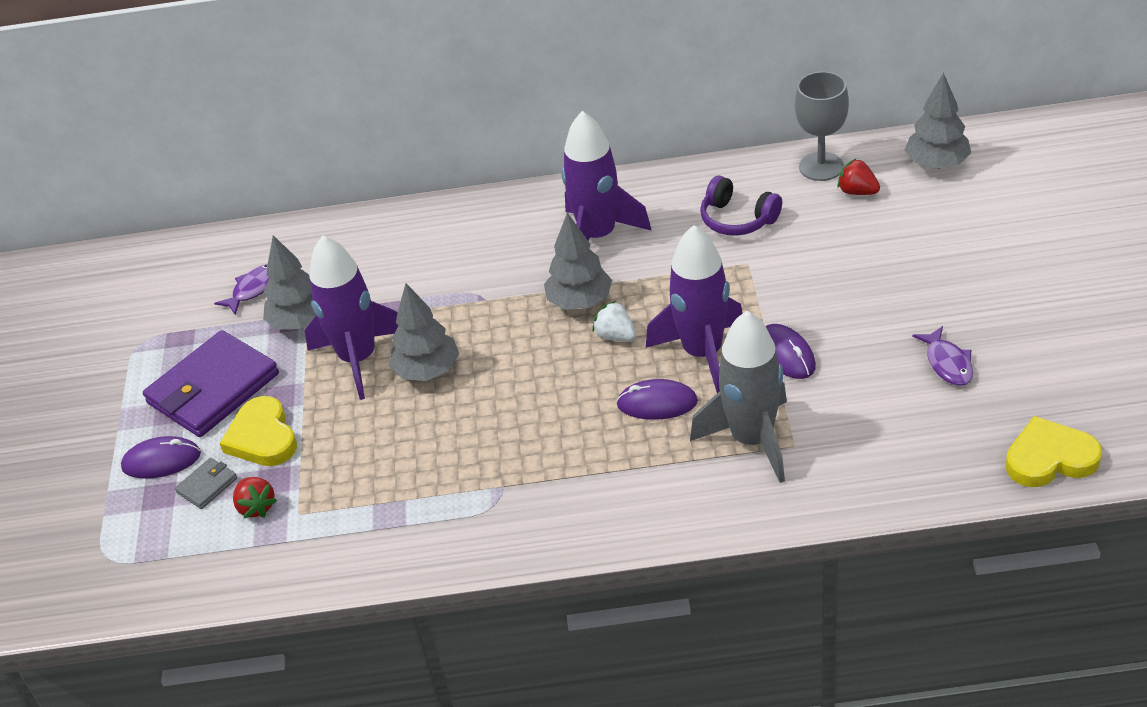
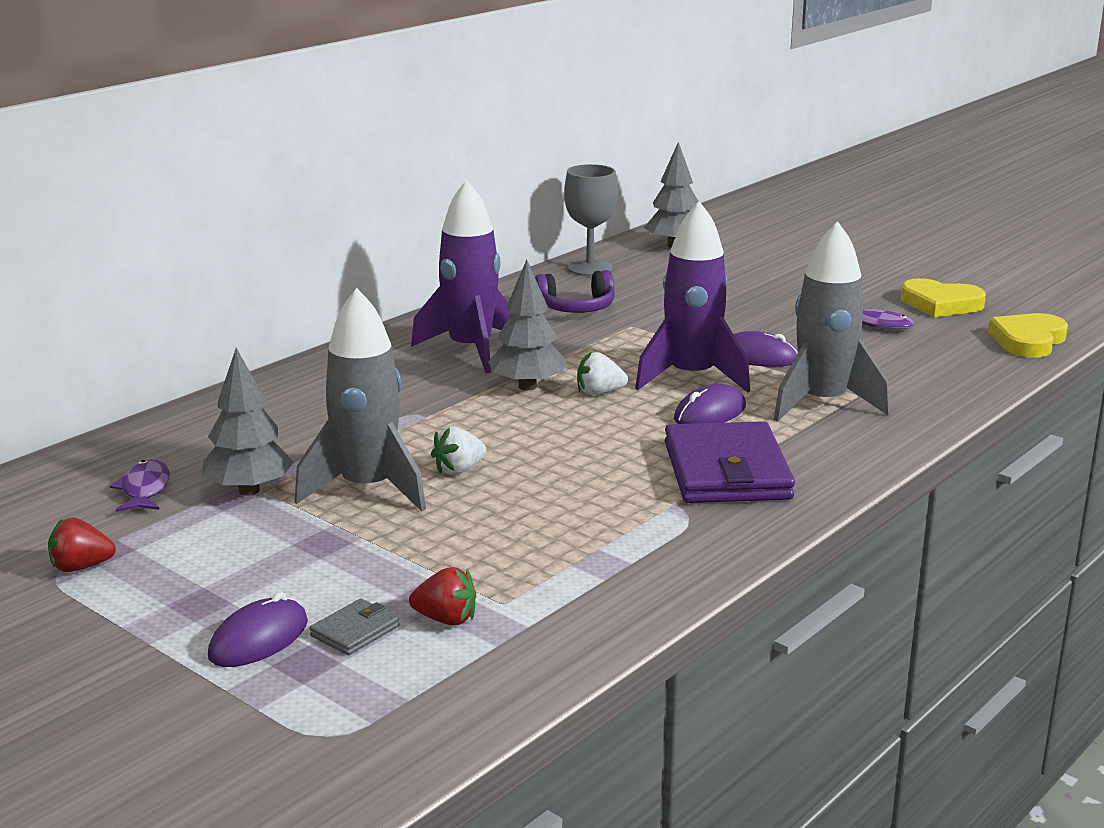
camera: 50 degrees left, 20 degrees down
purple wallet [143,330,279,437] -> purple wallet moved to [665,421,795,503]
grey wallet [175,458,237,509] -> grey wallet turned 45 degrees clockwise [310,598,399,655]
yellow heart [219,396,297,466] -> yellow heart moved to [901,278,986,317]
purple rocket [305,235,399,400] -> grey rocket [295,288,426,511]
grey tree [389,283,459,381] -> white strawberry [431,426,486,475]
red strawberry [837,158,880,195] -> red strawberry moved to [48,517,116,572]

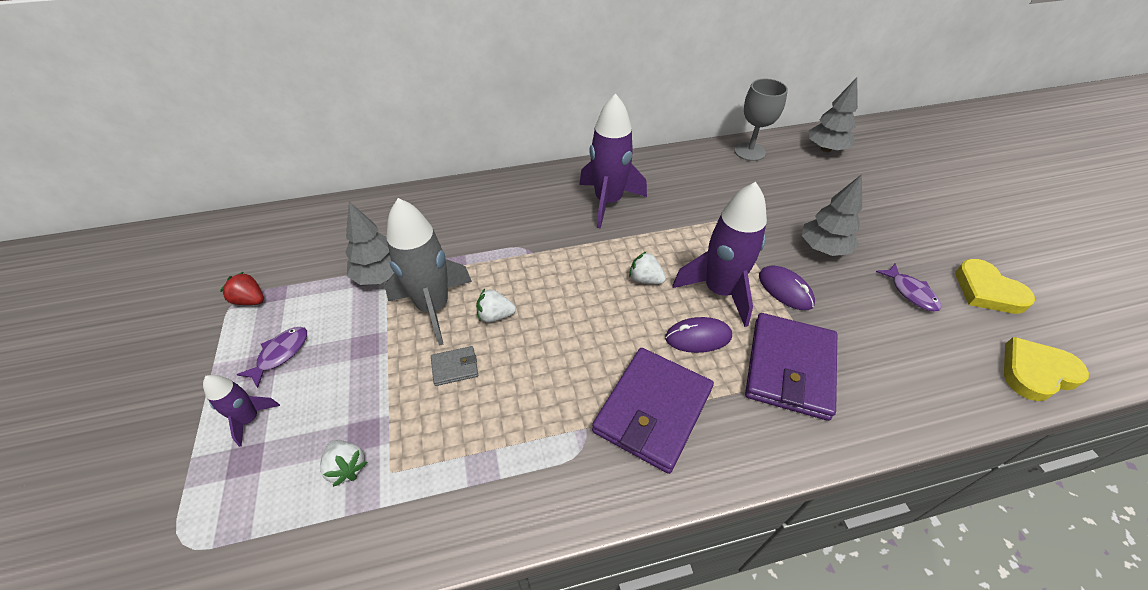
camera: 35 degrees right, 25 degrees up
purple fish [110,459,170,512] -> purple fish moved to [236,327,307,388]
purple mouse [208,592,308,667] -> purple rocket [203,375,280,447]
grey wallet [310,598,399,655] -> grey wallet moved to [431,346,478,386]
red strawberry [409,567,476,626] -> white strawberry [320,440,367,487]
grey tree [488,260,567,390] -> grey tree moved to [802,174,862,256]
purple headphones [535,270,615,313] -> none
grey rocket [774,221,889,422] -> purple wallet [745,313,837,421]

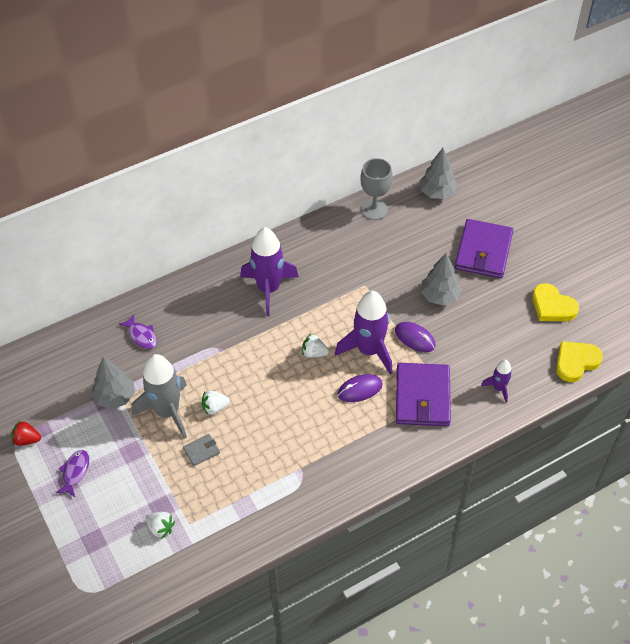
camera: 15 degrees left, 5 degrees up
purple rocket [203,375,280,447] -> purple rocket moved to [481,360,512,403]
purple wallet [592,348,714,474] -> purple wallet moved to [455,219,513,278]
purple fish [876,263,941,312] -> purple fish moved to [119,314,157,349]

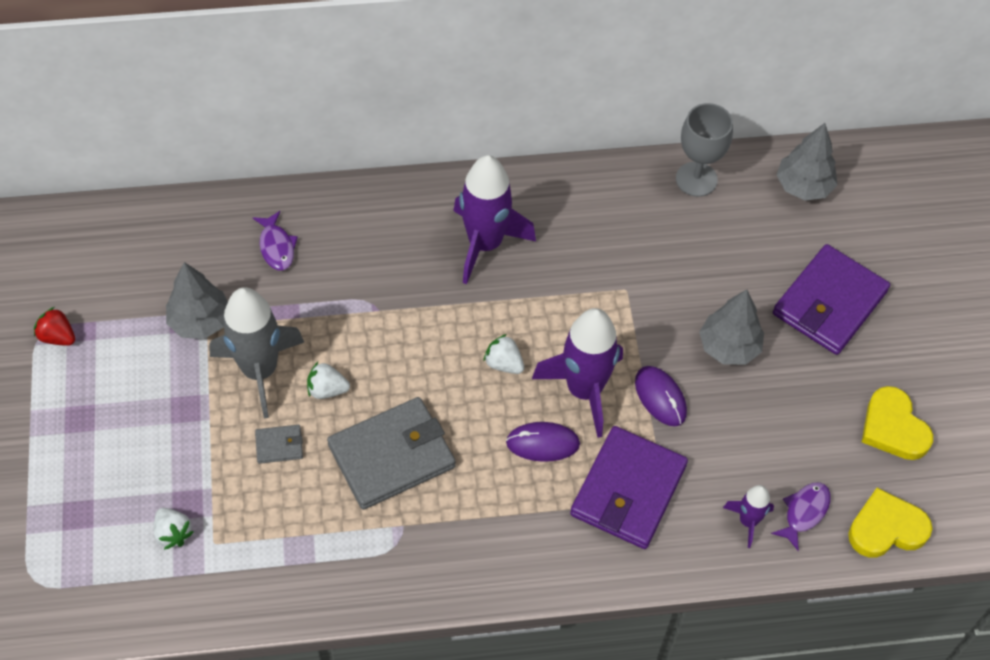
camera: 20 degrees right, 5 degrees up
purple fish [56,450,89,497] -> purple fish moved to [771,482,831,551]
none -> grey wallet [327,397,456,510]

